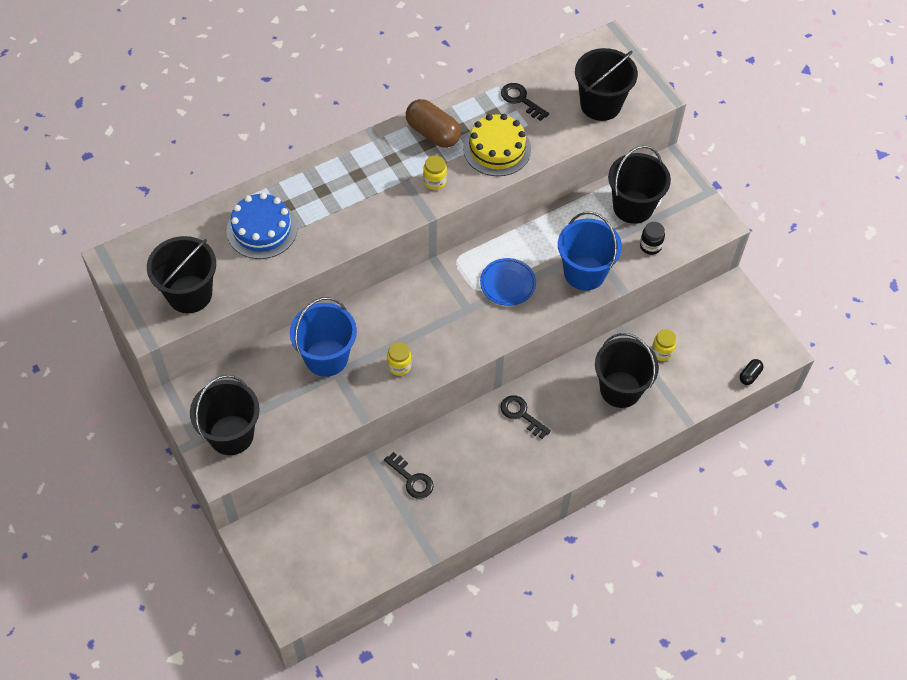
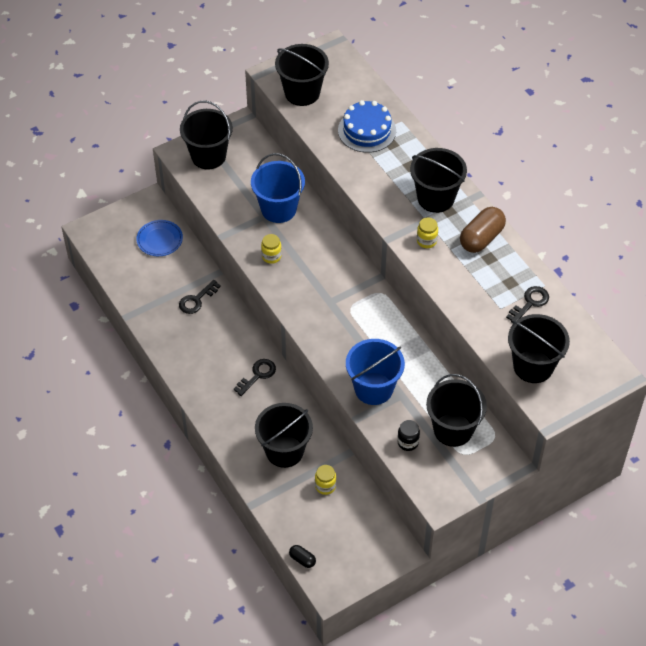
camera: 90 degrees right, 5 degrees down
yellow cake [463,114,531,176] -> none
blue plate [480,258,536,306] -> blue plate moved to [136,220,183,256]
none -> black bucket [410,148,467,213]

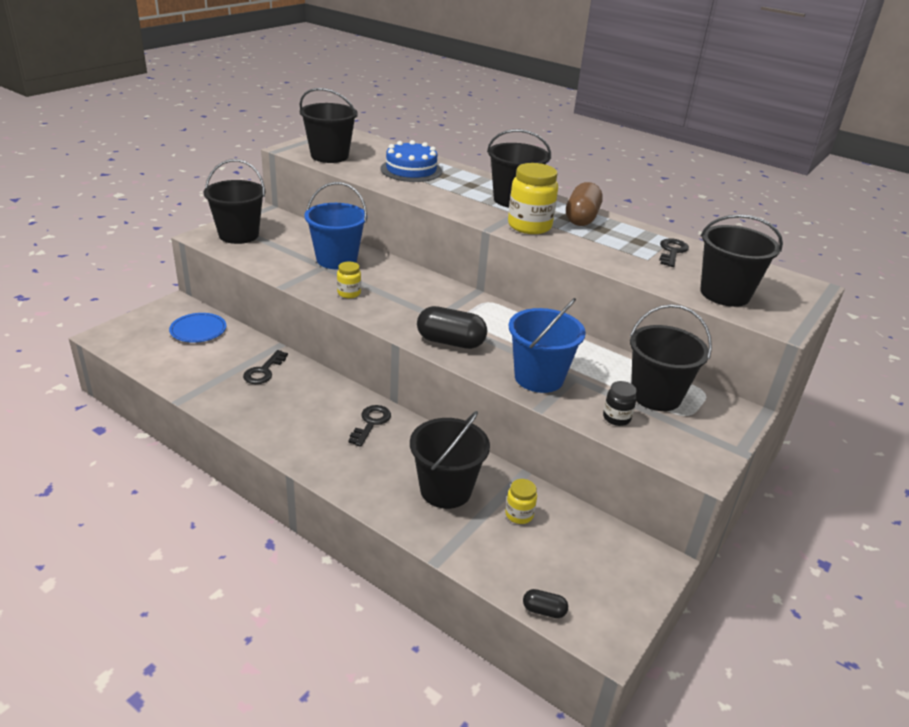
camera: 25 degrees left, 20 degrees down
yellow jar [417,217,438,248] -> yellow jar [508,163,558,234], size x1.92
none -> black capsule [417,306,487,349]

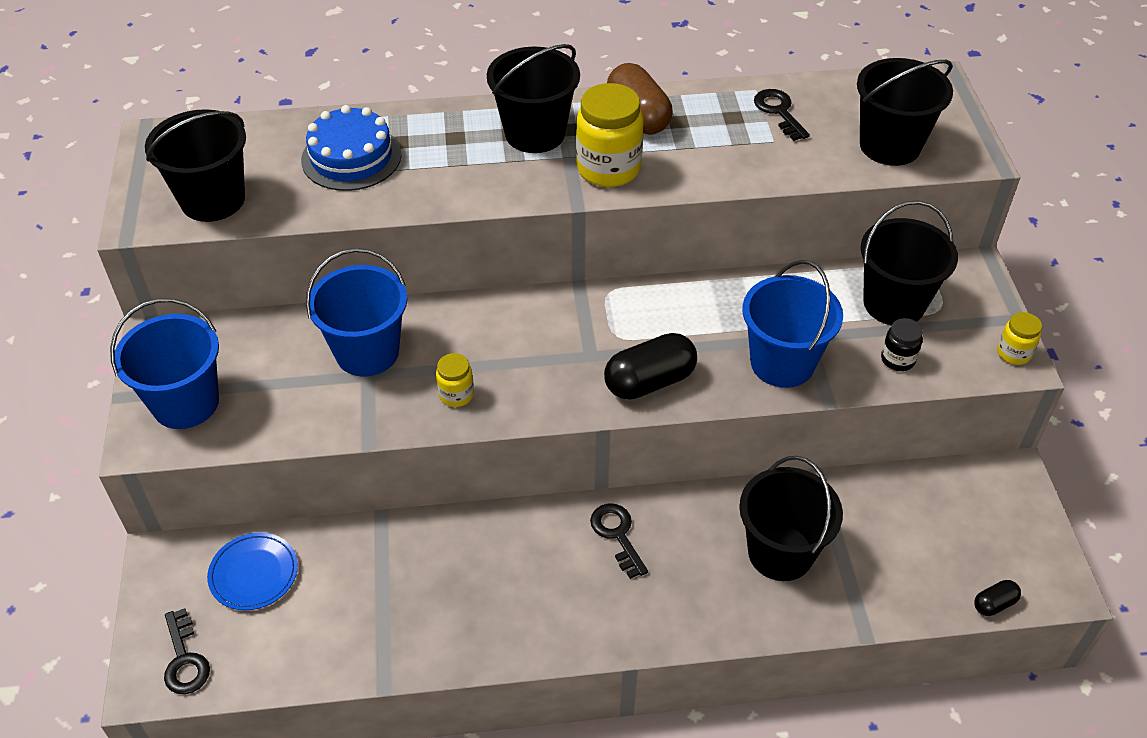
camera: 40 degrees left, 15 degrees up
black bucket [203,159,265,244] -> blue bucket [110,298,219,429]
black key [243,350,288,384] -> black key moved to [164,608,210,694]
yellow jar [505,479,537,524] -> yellow jar moved to [997,312,1042,365]

